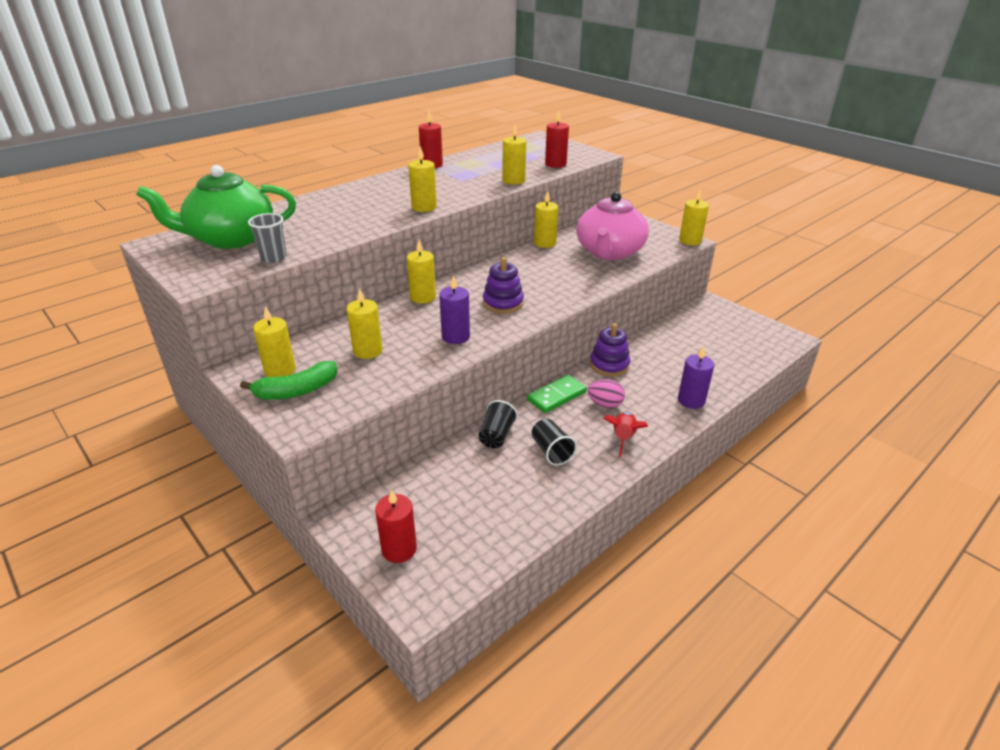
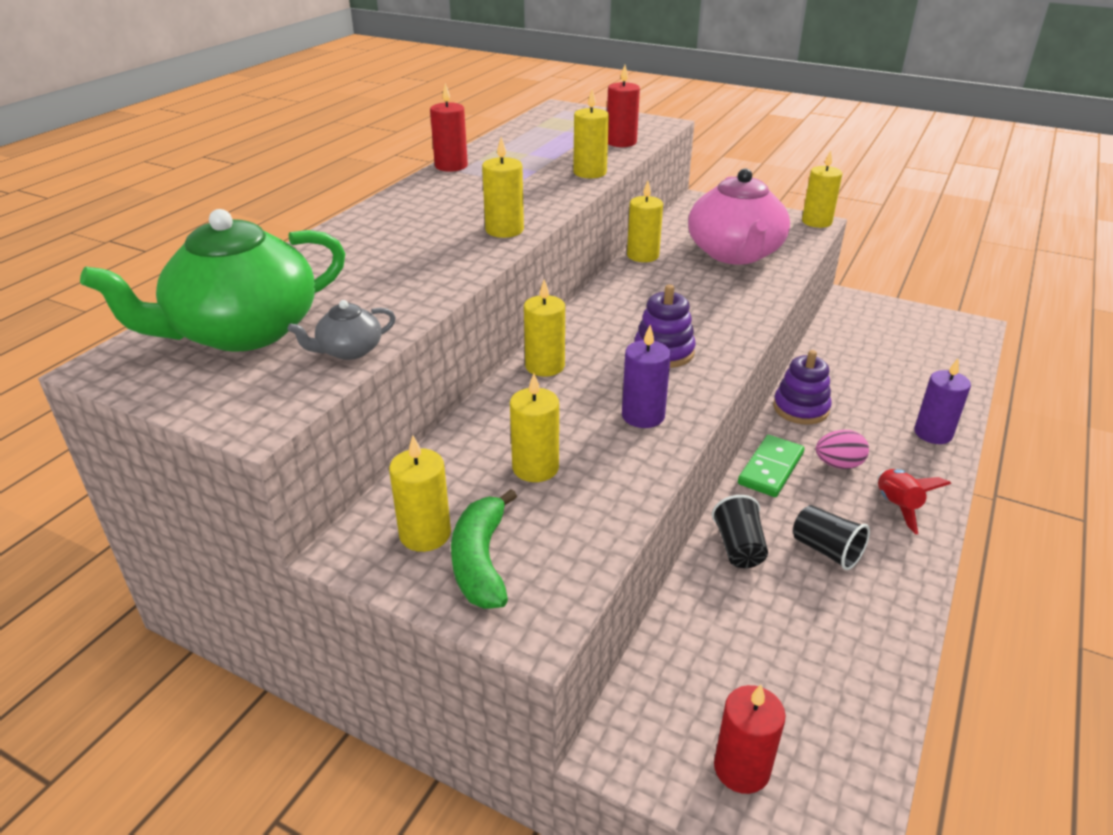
camera: 20 degrees left, 0 degrees up
green banana [240,361,337,400] -> green banana turned 135 degrees clockwise [451,489,517,609]
grey cup [248,213,287,263] -> grey teapot [288,300,396,360]

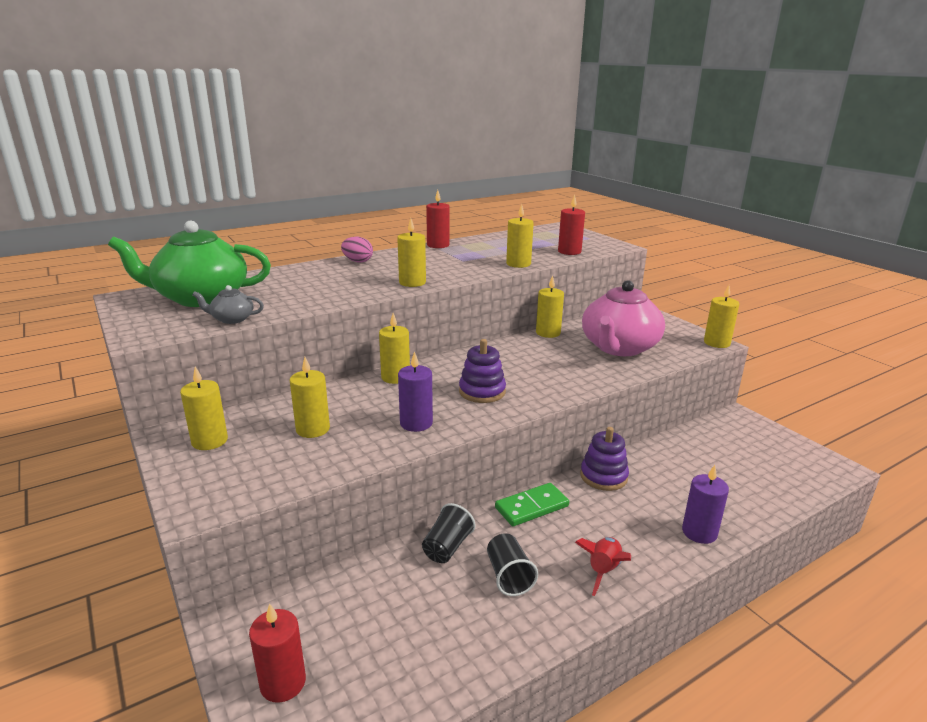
camera: 30 degrees right, 10 degrees down
green banana [451,489,517,609] -> none
pink egg [816,430,869,469] -> pink egg moved to [341,237,373,263]

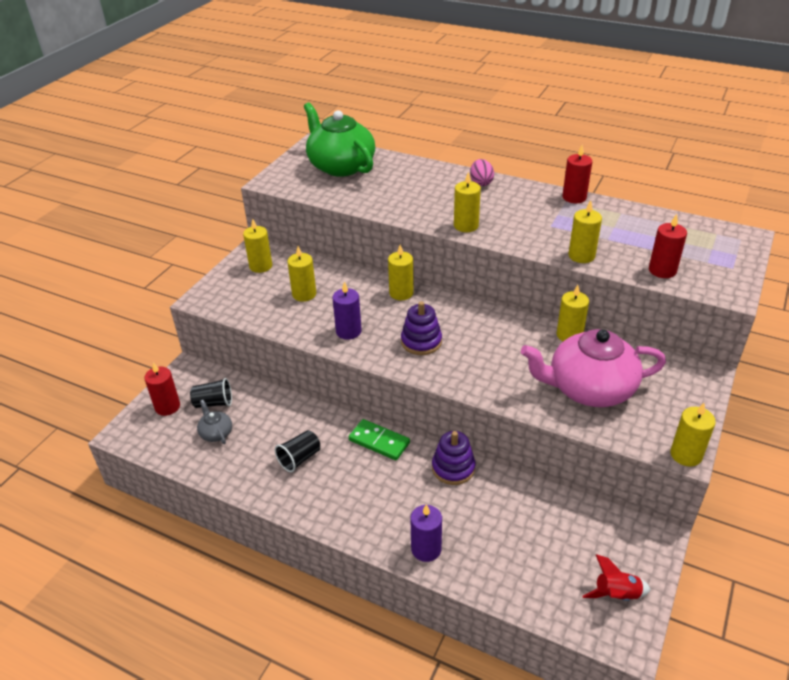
camera: 60 degrees right, 15 degrees up
grey teapot [192,285,264,324] -> grey teapot moved to [197,400,232,444]
black cup [422,503,475,563] -> black cup moved to [190,378,232,408]
red rocket [575,537,631,596] -> red rocket moved to [583,554,651,601]

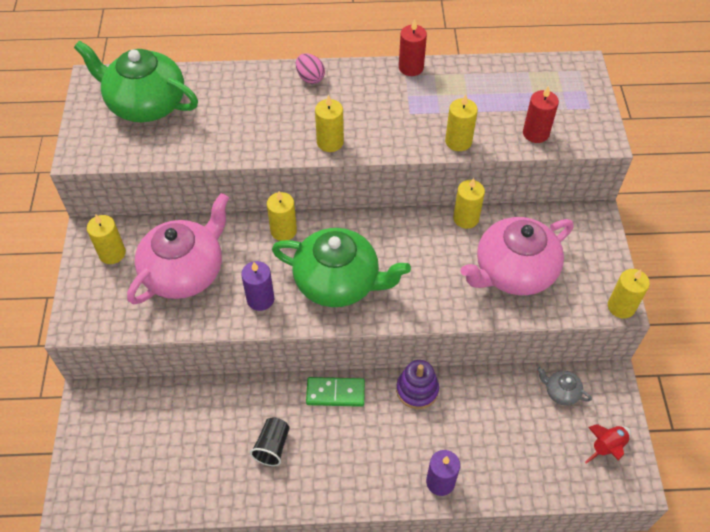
camera: 30 degrees left, 15 degrees up
red candle [144,362,180,416] -> none
black cup [190,378,232,408] -> none
grey teapot [197,400,232,444] -> grey teapot moved to [537,367,592,405]
yellow candle [287,246,316,302] -> pink teapot [127,193,229,304]
purple stacking toy [401,301,442,355] -> green teapot [272,228,411,307]

